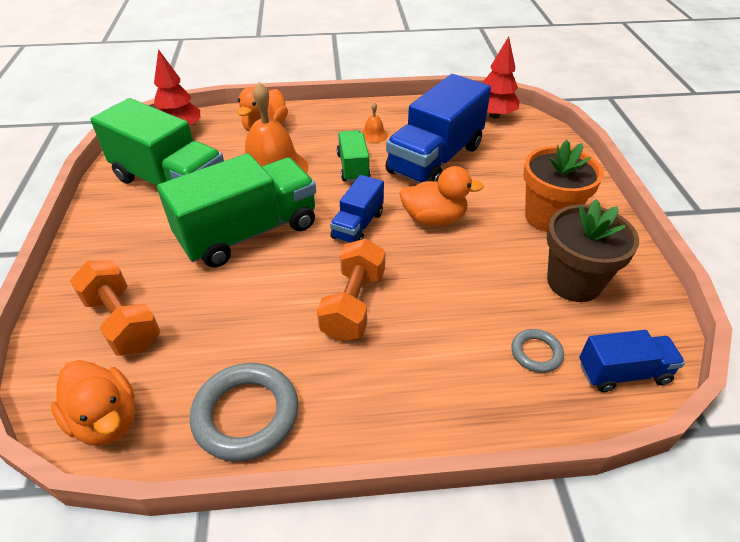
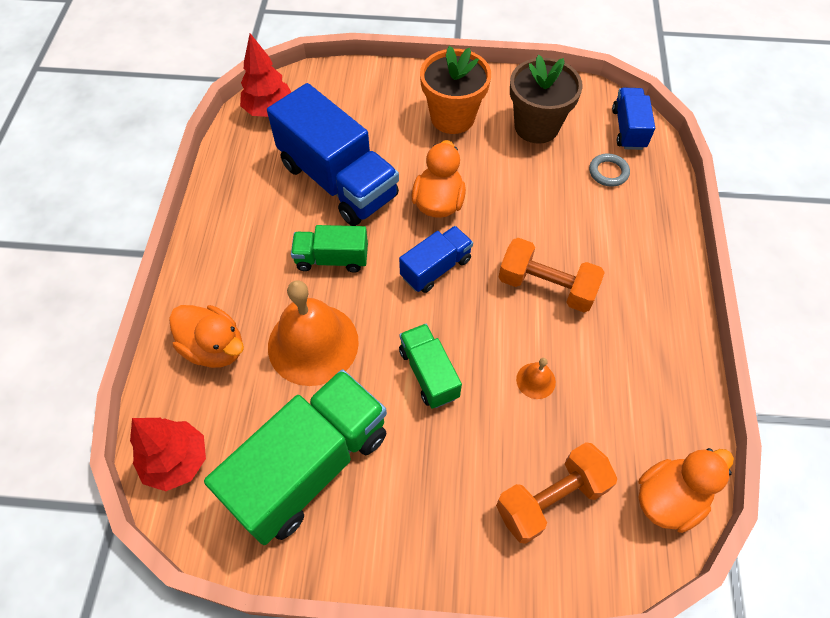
camera: 80 degrees left, 15 degrees up
green truck [157,153,316,268] -> green truck [399,324,462,409], size x0.52
grey ring [190,363,299,462] -> none
blue truck [330,175,384,243] -> blue truck turned 75 degrees counterclockwise [399,226,473,293]
orange bell [361,102,388,143] -> orange bell moved to [516,358,556,399]

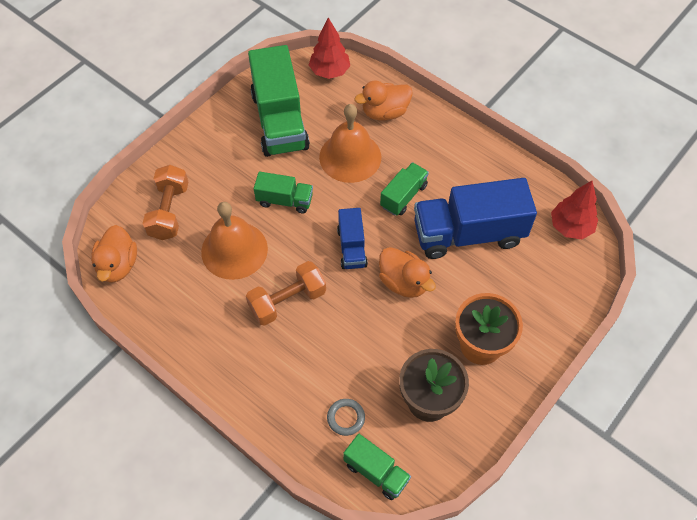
camera: 125 degrees right, 0 degrees up
orange bell [516,358,556,399] -> orange bell [201,202,268,280], size x2.38
blue truck [612,88,655,150] -> green truck [343,434,411,500]

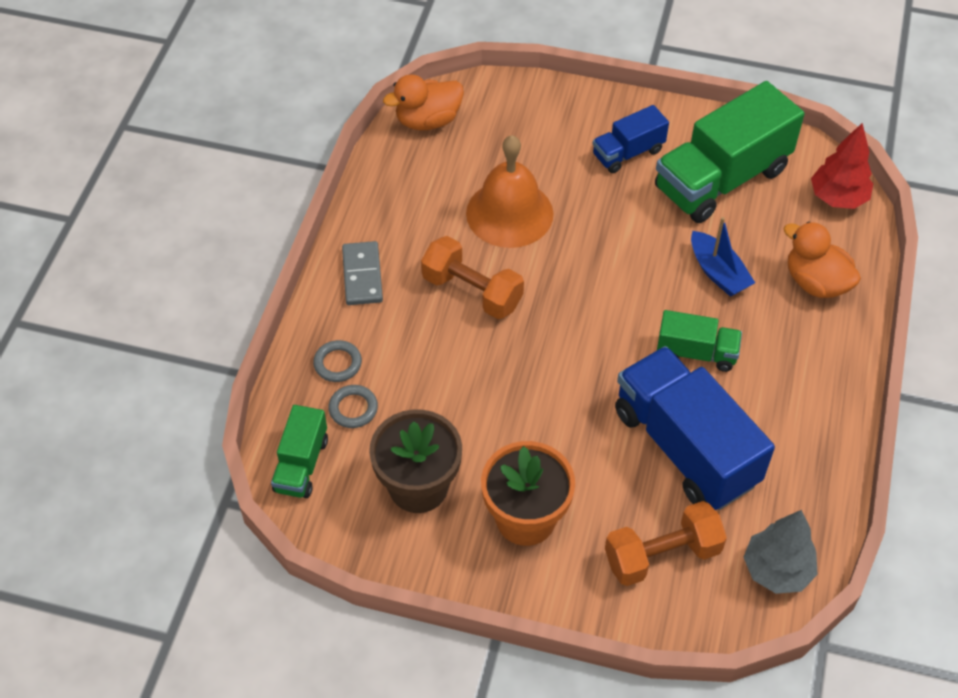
camera: 65 degrees right, 5 degrees down
orange dumbbell [142,165,188,240] -> orange dumbbell moved to [605,501,727,586]
green truck [254,172,313,213] -> none
orange bell [319,104,381,183] -> blue boat [691,217,755,297]
blue truck [337,208,368,269] -> blue truck moved to [593,105,669,173]
orange duck [379,247,436,298] -> none
red tree [551,181,598,239] -> grey tree [744,510,818,594]
none -> grey ring [313,340,362,382]
none -> grey domino [342,241,383,305]

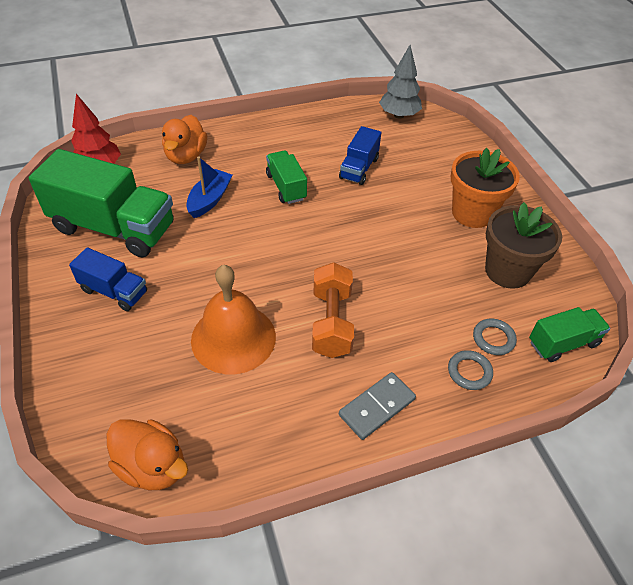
camera: 125 degrees left, 5 degrees down
orange dumbbell [605,501,727,586] -> none
blue truck [615,346,775,510] -> blue truck [339,126,381,185], size x0.52

